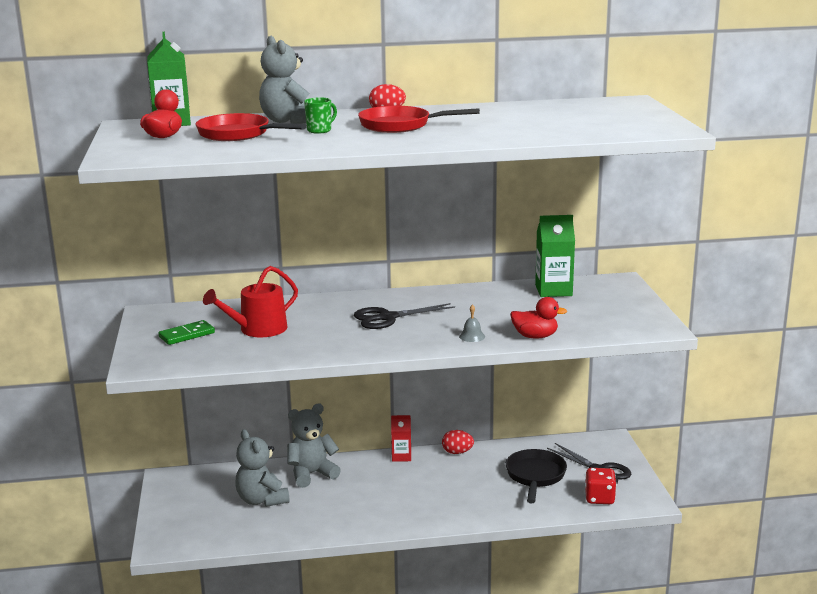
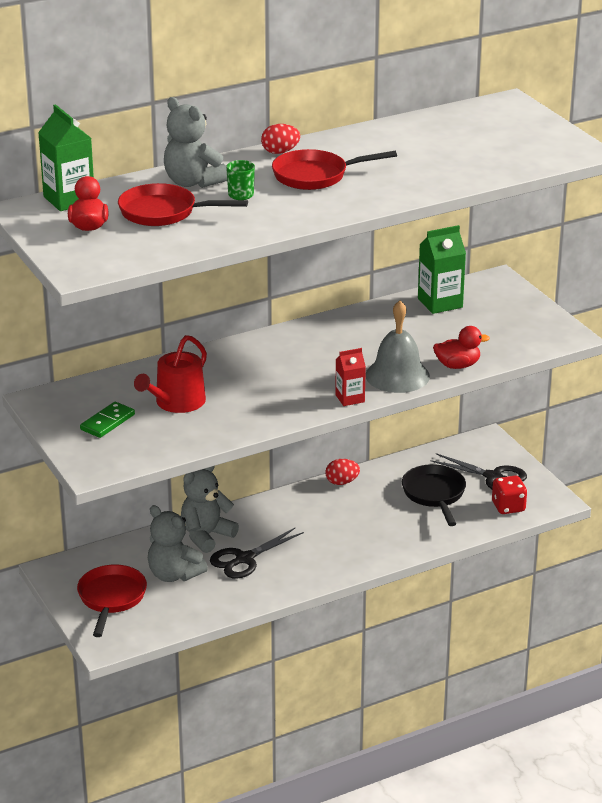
camera: 20 degrees left, 10 degrees up
black scissors [354,303,455,329] -> black scissors moved to [210,527,304,579]
red carton [391,415,411,462] -> red carton moved to [335,348,366,406]
grey bell [459,304,485,342] -> grey bell [365,300,430,393], size x2.42
none -> red pan [77,565,147,637]

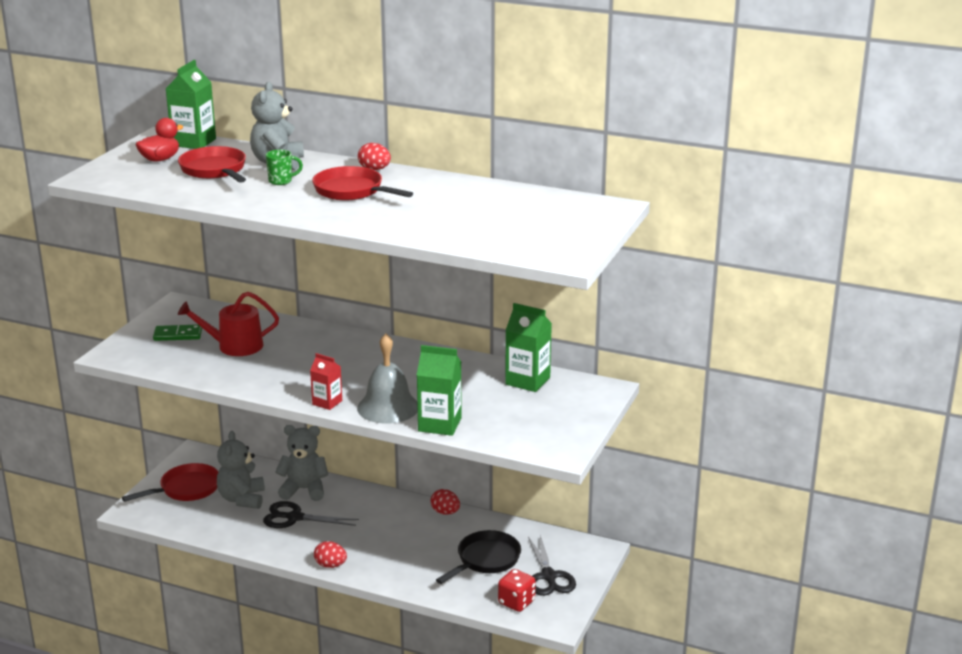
camera: 50 degrees right, 5 degrees down
red duck [433,326,490,369] -> green carton [417,345,462,436]
none -> red egg [314,541,347,568]

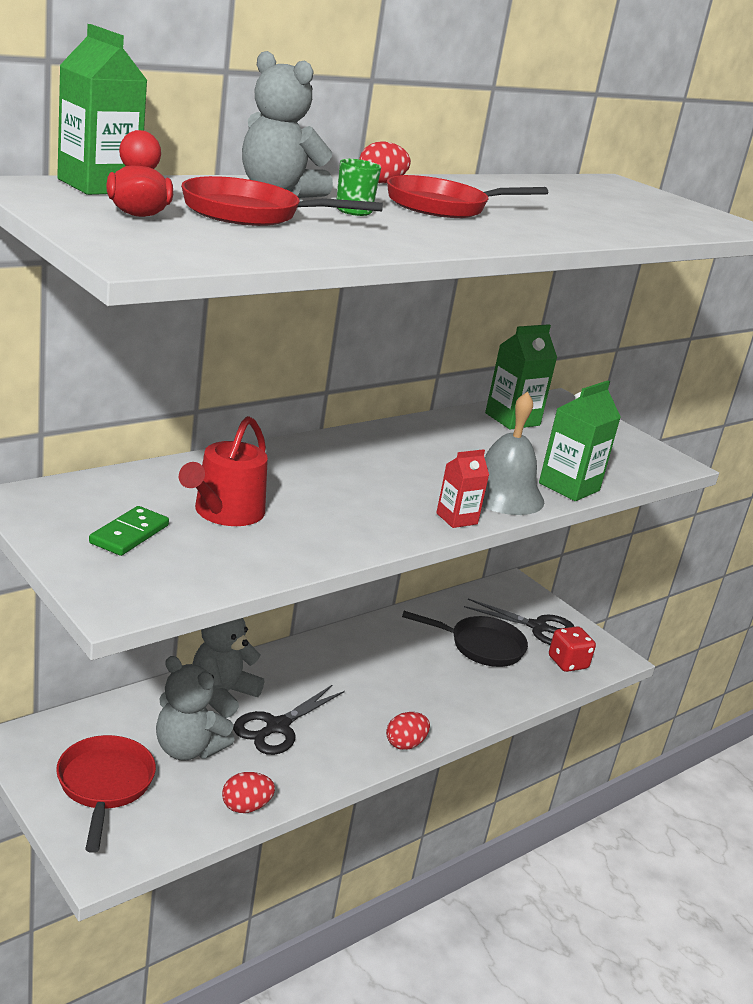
camera: 65 degrees left, 0 degrees up
red egg [431,489,460,515] -> red egg moved to [222,772,275,813]
black pan [436,530,521,584] -> black pan turned 120 degrees clockwise [402,611,528,667]

